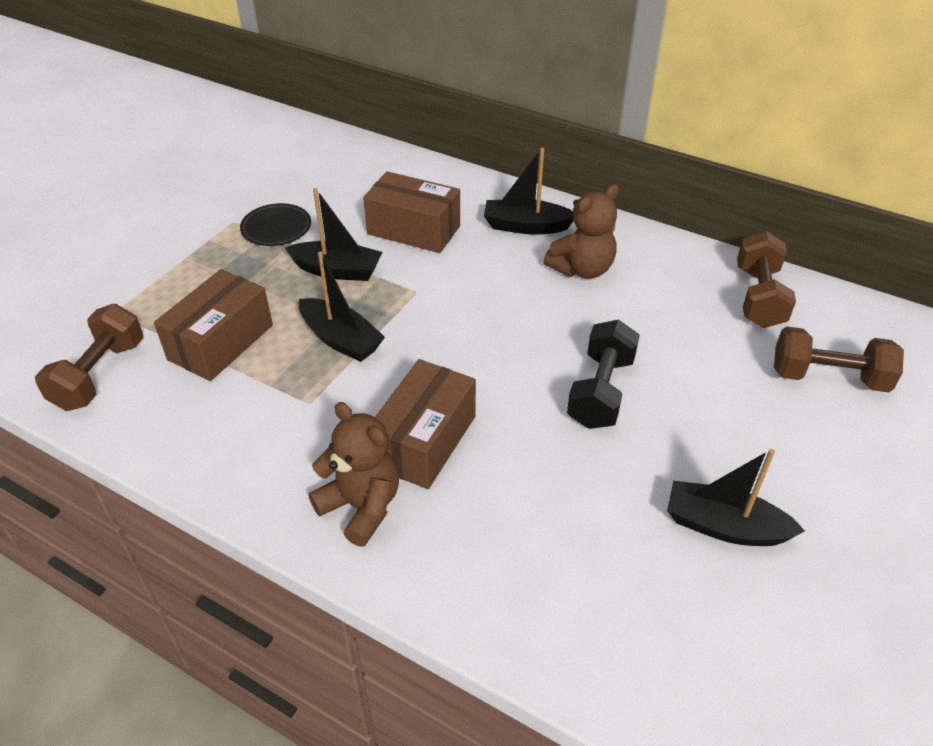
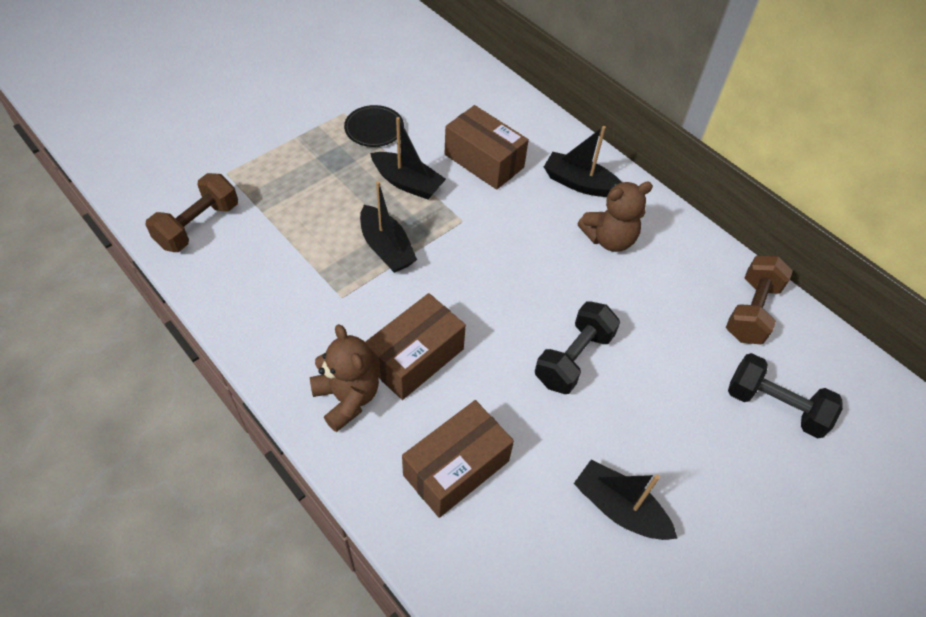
camera: 15 degrees right, 10 degrees up
brown box [154,269,273,381] -> brown box moved to [402,400,514,518]
brown dumbbell [774,327,904,393] -> black dumbbell [728,353,843,438]

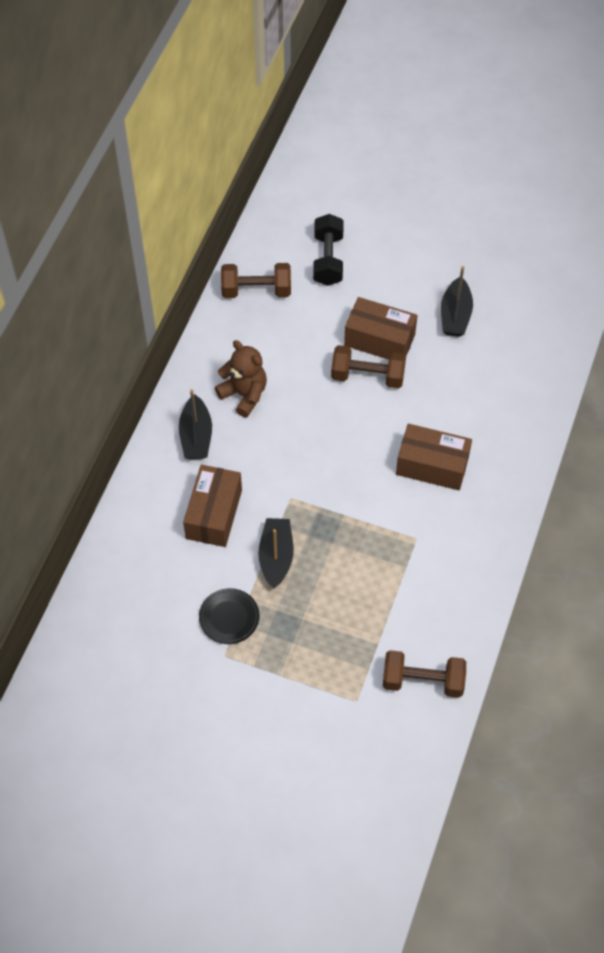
camera: 115 degrees left, 5 degrees up
brown teddy bear [310,324,379,432] -> none
black boat [360,181,417,273] -> none
brown box [402,400,514,518] -> brown box moved to [344,297,417,360]
black dumbbell [535,301,620,394] -> brown dumbbell [331,345,406,388]

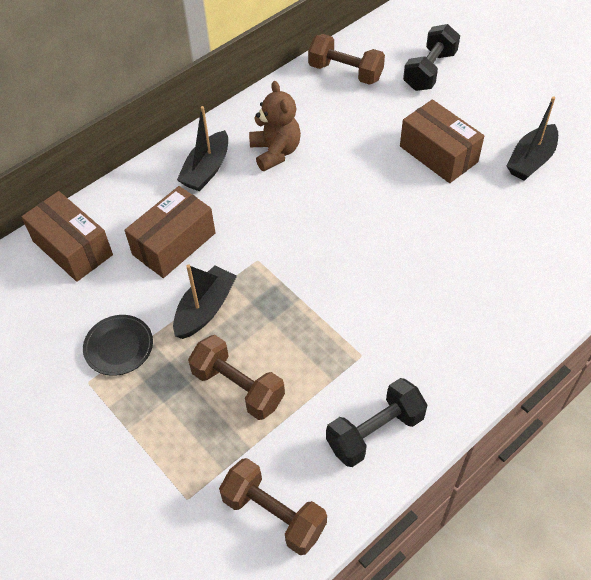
camera: 30 degrees right, 5 degrees down
brown dumbbell [331,345,406,388] -> brown dumbbell moved to [188,335,285,420]
brown box [396,424,472,490] -> brown box moved to [21,191,113,282]
none -> black dumbbell [326,378,427,467]

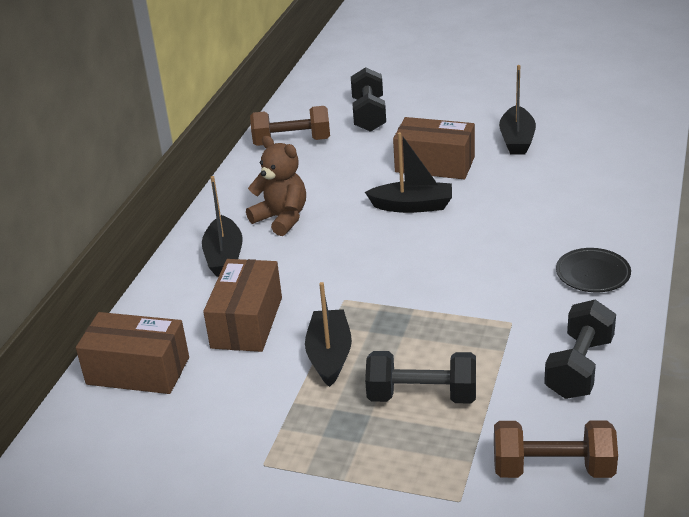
camera: 30 degrees left, 20 degrees down
black plate [83,315,153,376] -> black plate moved to [556,248,631,292]
brown dumbbell [188,335,285,420] -> black dumbbell [365,351,476,404]
none -> black boat [365,132,452,213]

